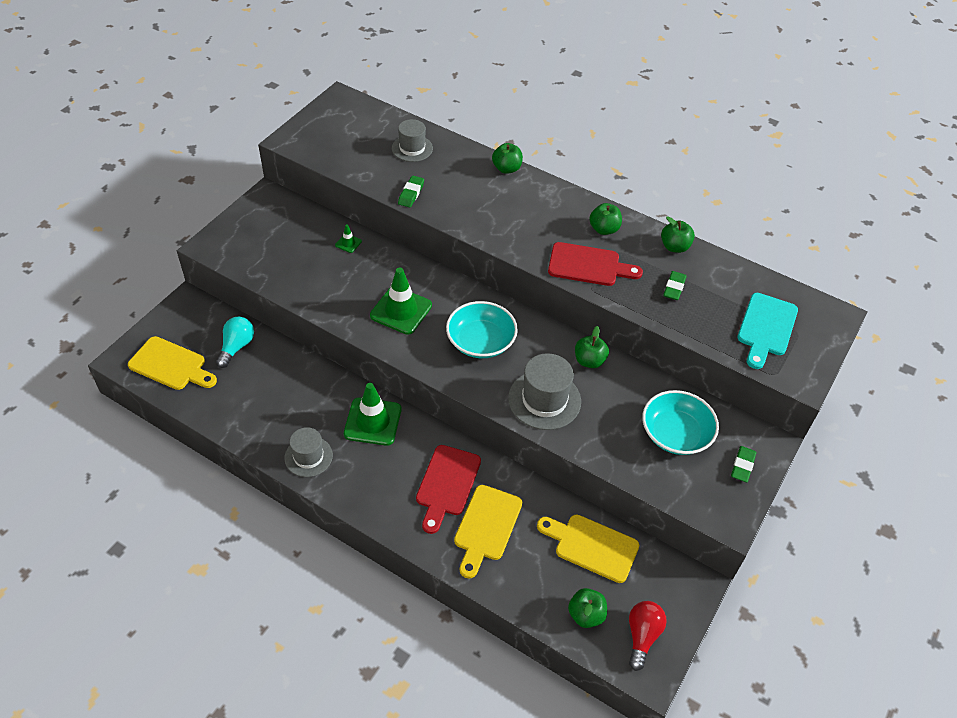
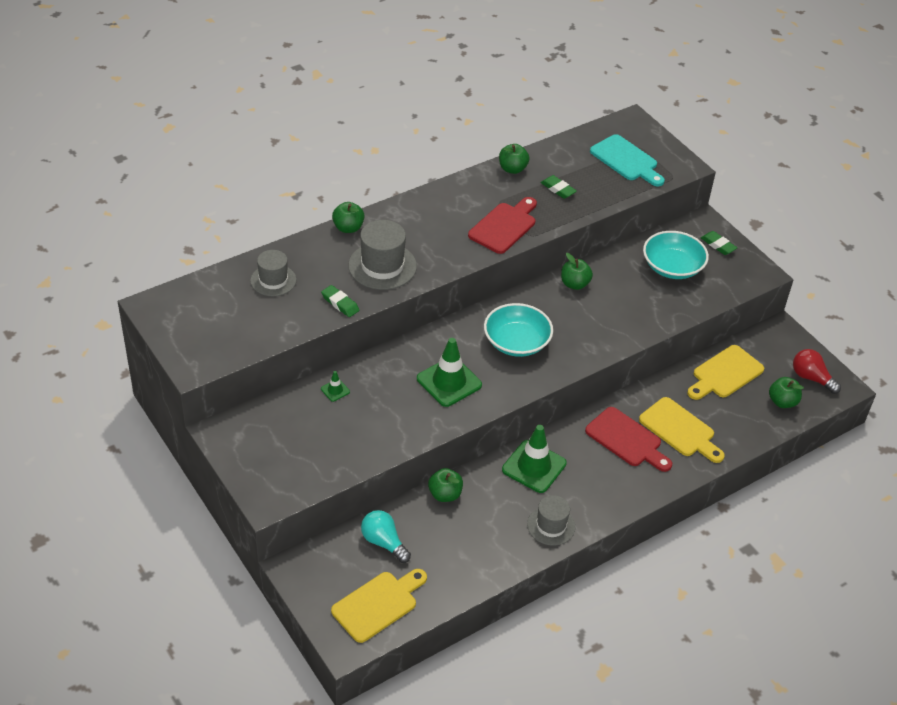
camera: 65 degrees left, 5 degrees down
grey hat [508,353,581,430] -> grey hat moved to [348,220,417,290]
green apple [589,203,622,235] -> green apple moved to [428,468,463,502]

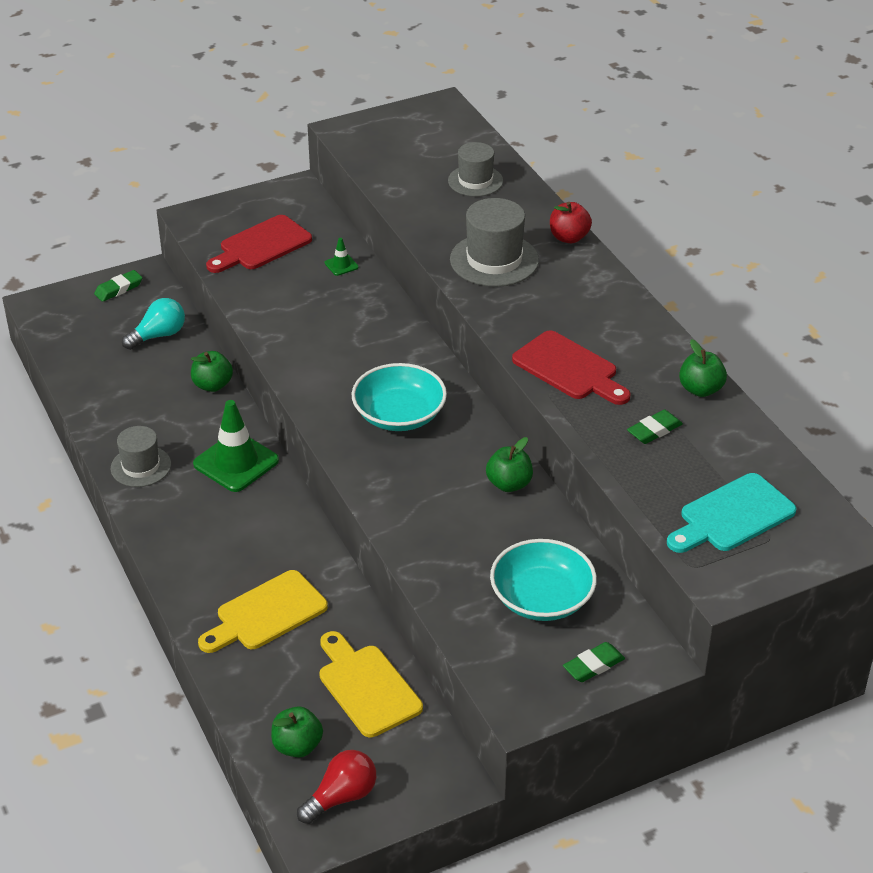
camera: 100 degrees right, 5 degrees down
green eraser [321,285,359,317] -> green eraser moved to [94,270,142,302]
yellow cutting board [331,569,427,643] -> none
green apple [332,202,365,233] -> red apple [550,202,592,243]
green traffic cone [417,338,482,407] -> none
red cutting board [585,407,672,472] -> red cutting board moved to [206,215,312,273]

